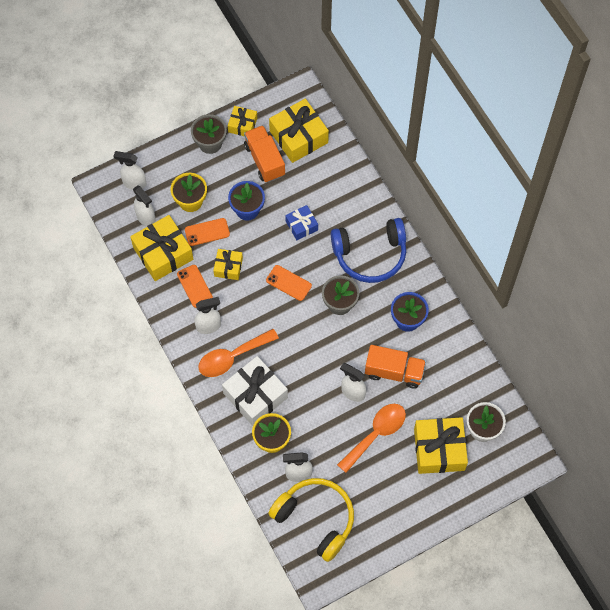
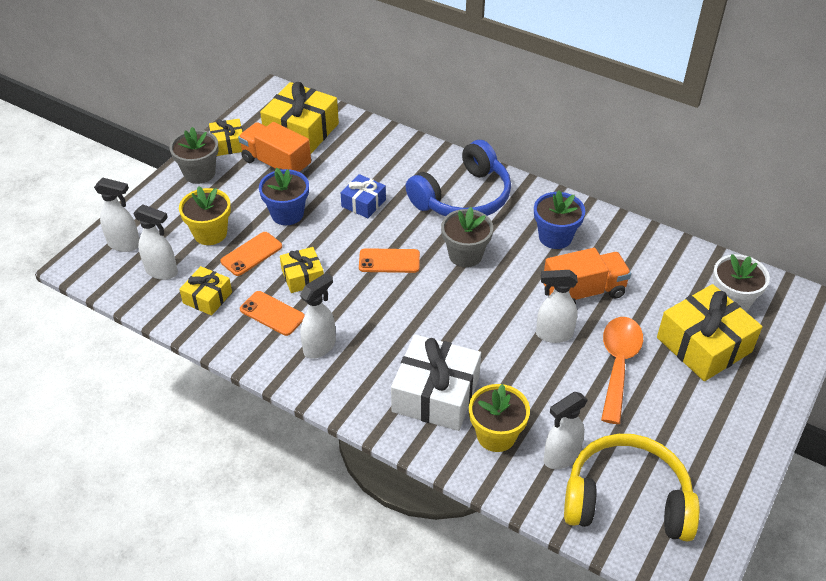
camera: 30 degrees left, 20 degrees down
white spray bottle [113,151,147,190] -> white spray bottle turned 150 degrees counterclockwise [94,178,139,252]
yellow gift [130,215,193,281] -> yellow gift [179,266,232,316], size x0.55
orange spoon [198,329,279,377] -> none

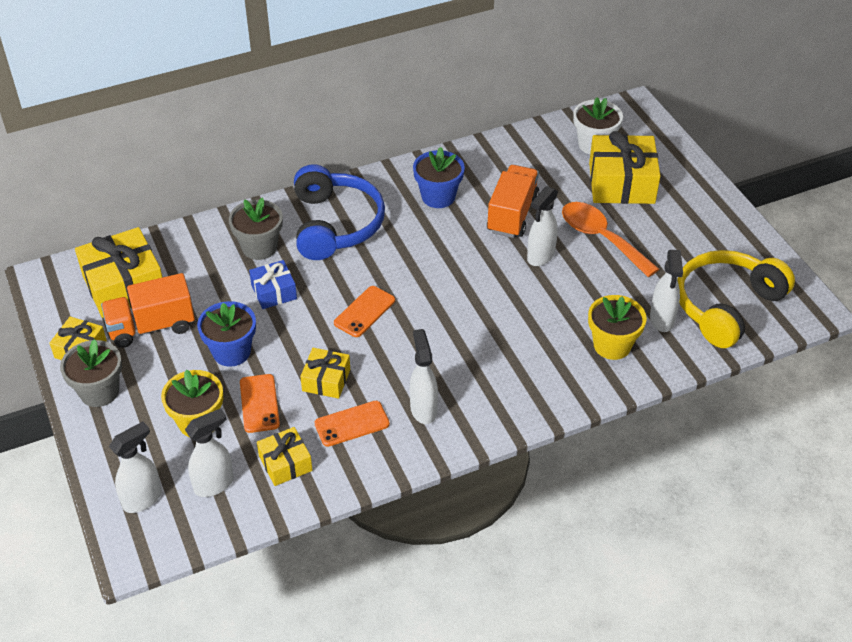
camera: 55 degrees left, 0 degrees up
white gift [391,334,481,431] -> none
grey flower pot [441,207,493,267] -> grey flower pot moved to [229,198,283,260]

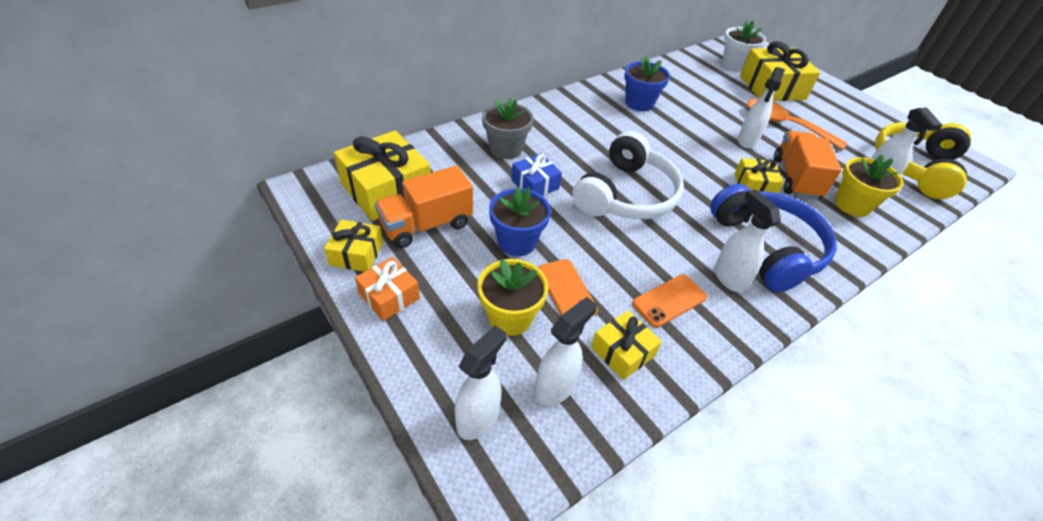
camera: 15 degrees left, 0 degrees up
grey flower pot [60,339,122,407] -> orange gift [355,257,420,321]
blue headphones [294,164,385,260] -> blue headphones moved to [710,184,837,292]
yellow gift [300,348,350,399] -> yellow gift moved to [735,158,784,193]
orange phone [334,286,395,337] -> white headphones [572,131,684,219]
orange truck [487,165,539,238] -> orange truck moved to [774,131,842,199]

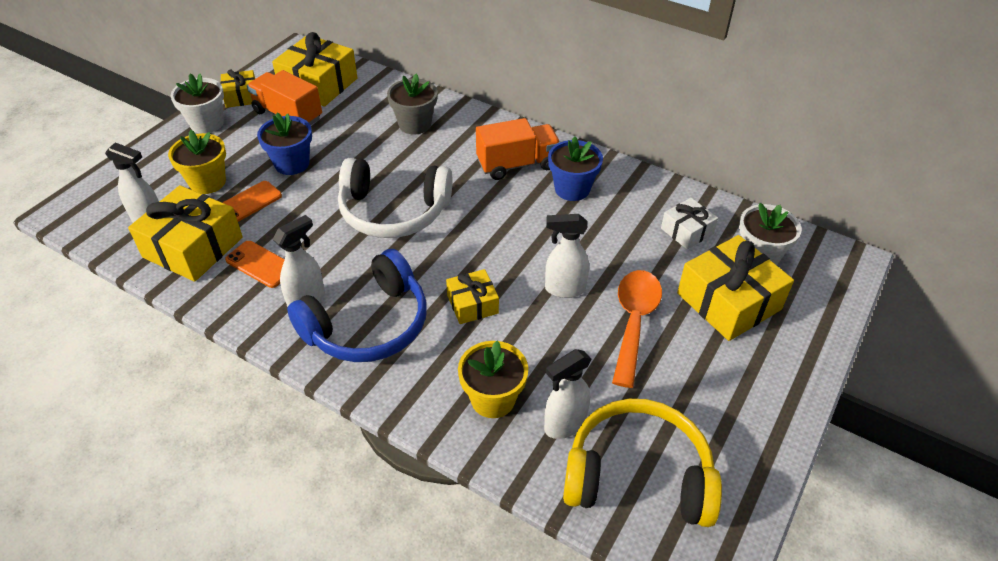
camera: 70 degrees right, 0 degrees up
orange gift [355,257,420,321] -> white flower pot [171,74,224,134]
white spray bottle [455,325,506,440] -> none
blue gift [511,153,562,196] -> none
yellow gift [591,310,662,380] -> yellow gift [128,185,243,282], size x1.82
orange truck [774,131,842,199] -> orange truck moved to [476,118,560,180]
none -> white gift [661,198,718,250]

